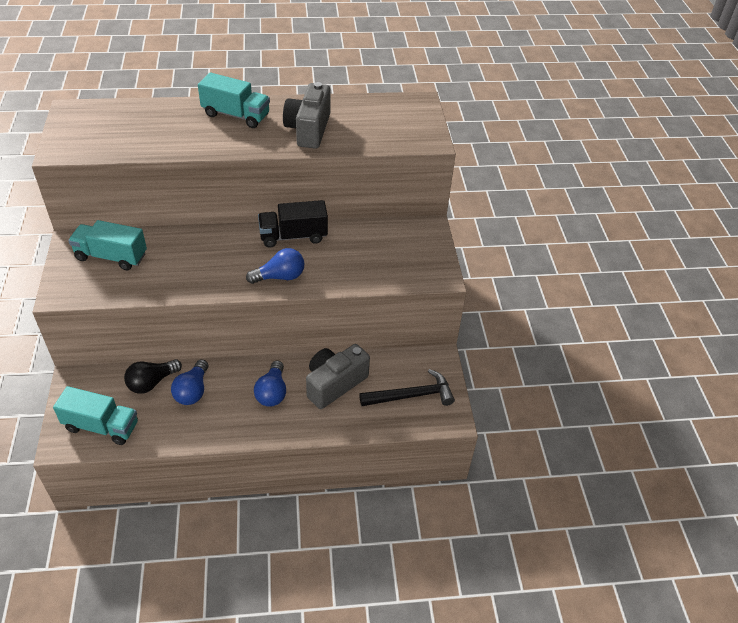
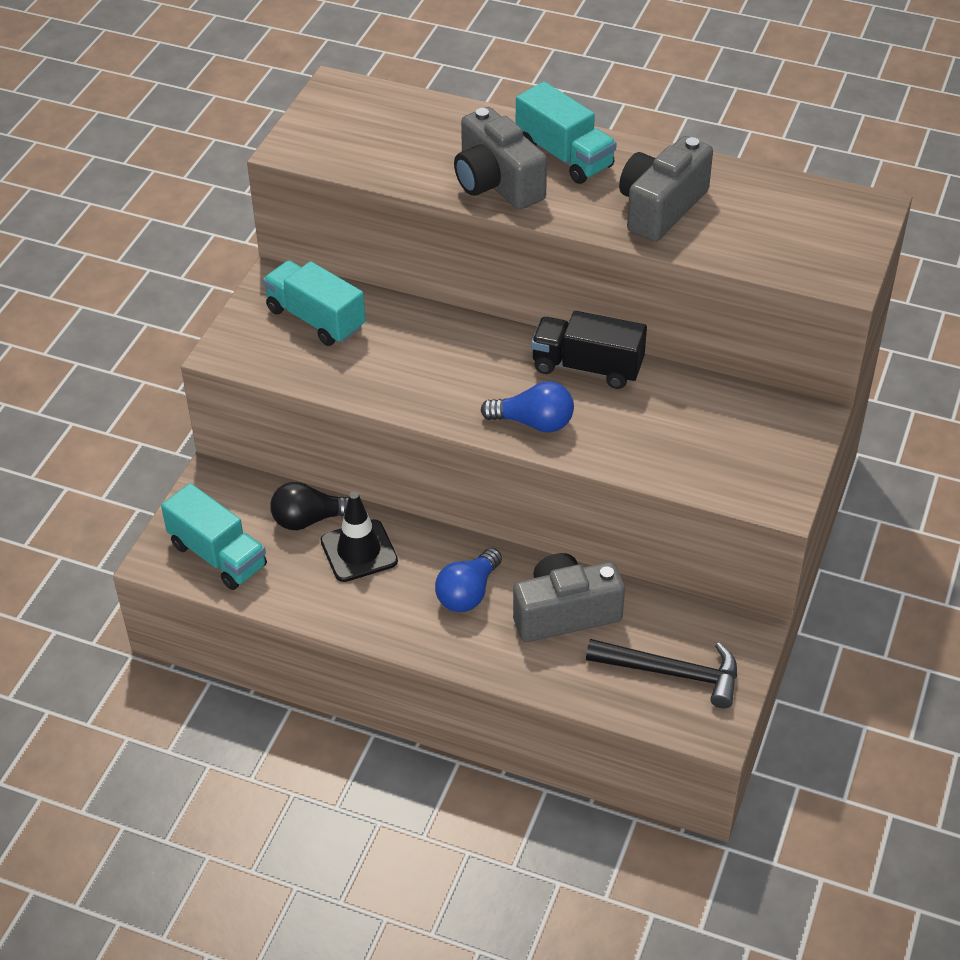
camera: 30 degrees right, 0 degrees up
blue light bulb [171,359,208,405] -> black traffic cone [321,492,398,582]
none -> grey camera [454,107,547,210]

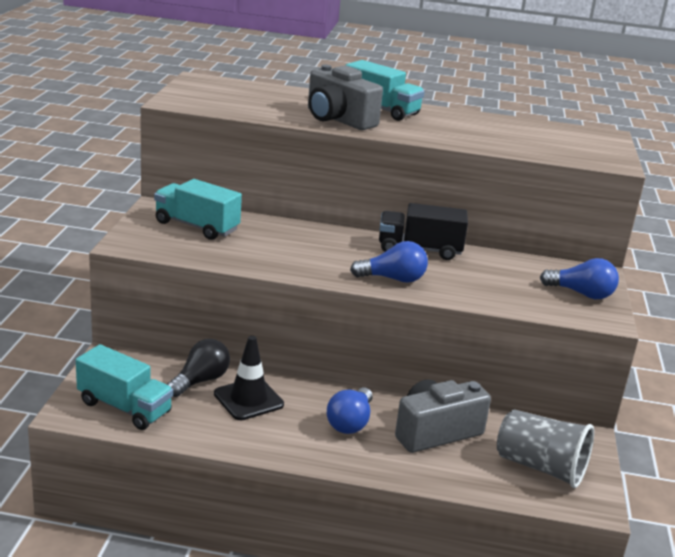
camera: 15 degrees left, 20 degrees down
black light bulb [270,482,349,530] -> black light bulb turned 150 degrees clockwise [167,339,230,397]
black hammer [586,639,737,708] -> grey cup [497,409,594,488]
grey camera [619,136,713,242] -> none
none -> blue light bulb [540,258,619,299]

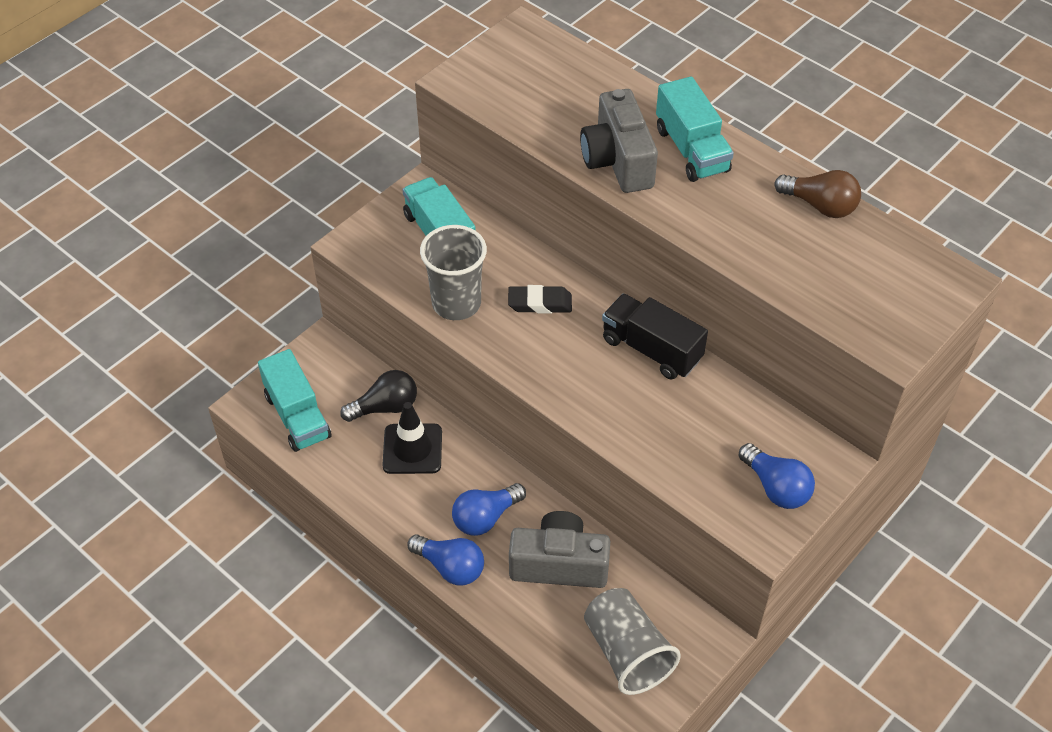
camera: 35 degrees right, 25 degrees up
blue light bulb [350,241,428,283] -> blue light bulb moved to [408,534,484,585]
none -> grey cup [420,225,487,320]
none -> black eraser [508,285,572,314]
none -> brown light bulb [775,170,861,218]

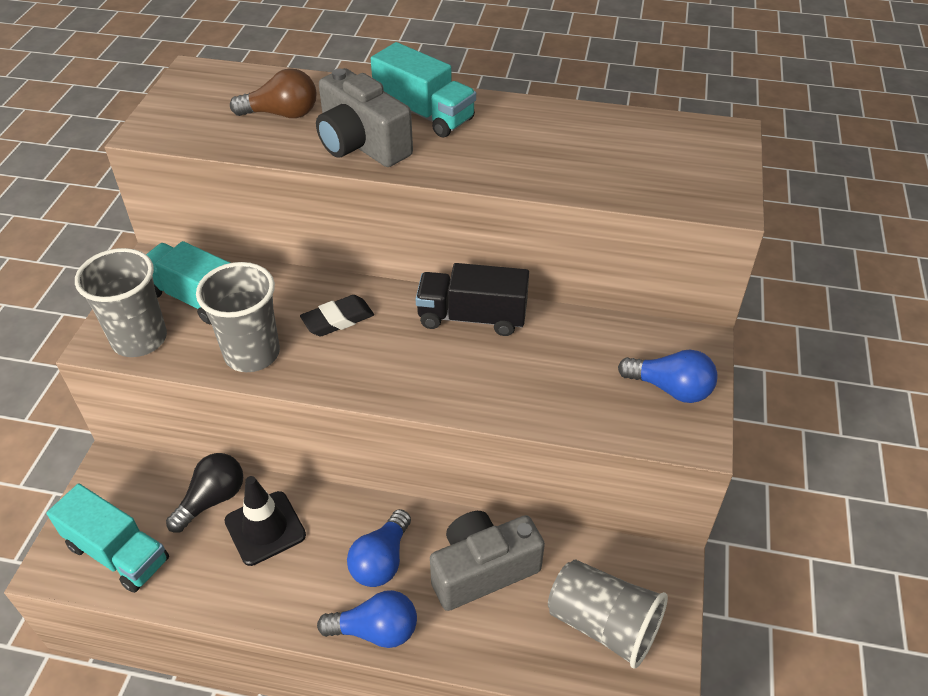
camera: 30 degrees left, 5 degrees down
brown light bulb [775,170,861,218] -> brown light bulb moved to [230,68,316,118]
none -> grey cup [75,248,167,357]

